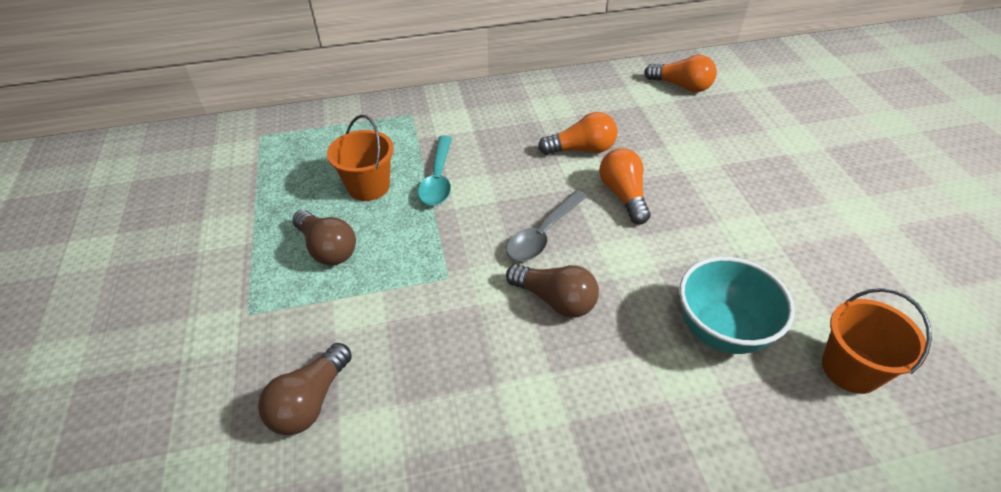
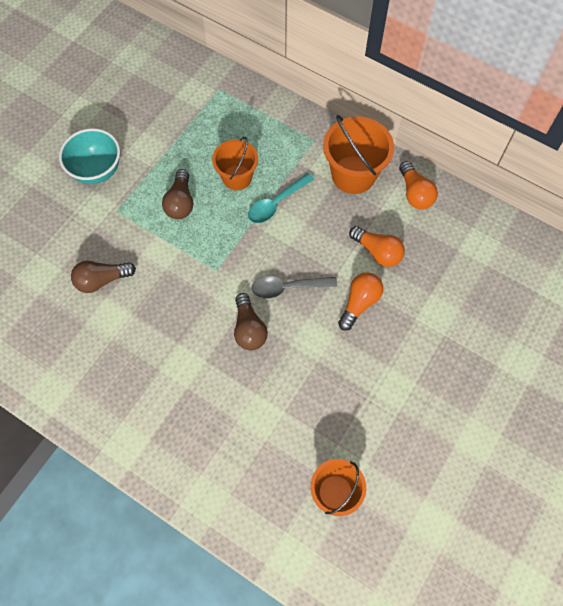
camera: 45 degrees right, 20 degrees up
orange light bulb [644,55,717,92] -> orange light bulb moved to [399,161,438,209]
turquoise bowl [679,256,795,354] -> turquoise bowl moved to [59,128,120,184]
none -> orange bucket [323,115,394,194]

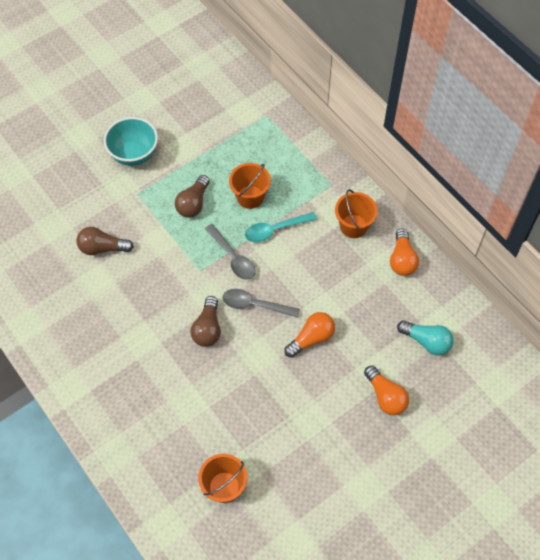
camera: 20 degrees right, 5 degrees down
orange bucket [323,115,394,194] -> orange bucket [335,189,378,238], size x0.66
orange light bulb [349,226,405,267] -> orange light bulb moved to [364,365,409,415]
none -> grey spoon [205,224,256,280]
none -> turquoise light bulb [397,320,454,355]

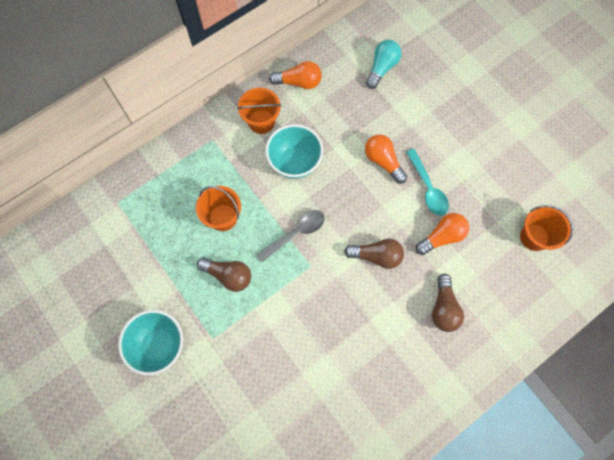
camera: 90 degrees left, 10 degrees up
brown light bulb [76,227,134,255] -> brown light bulb moved to [432,274,464,332]
grey spoon [223,289,300,318] -> none
turquoise spoon [245,212,317,242] -> turquoise spoon moved to [406,149,449,215]
orange light bulb [364,365,409,415] -> orange light bulb moved to [416,213,469,255]
none -> turquoise bowl [265,124,323,179]

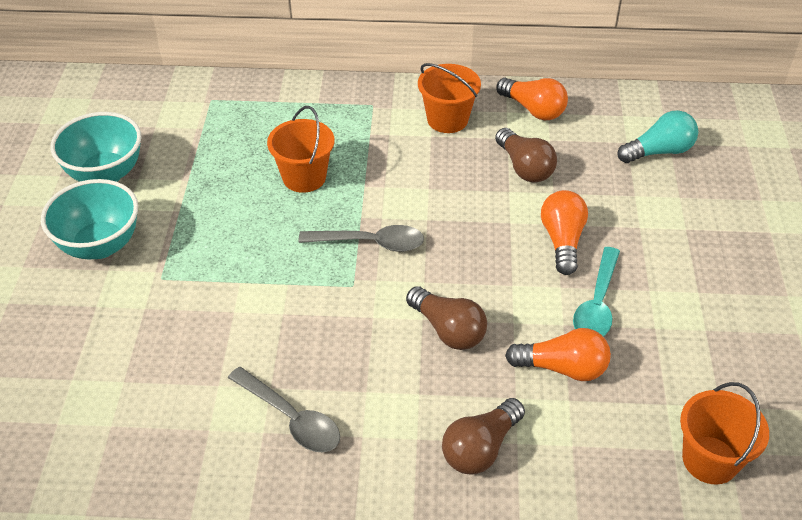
camera: 40 degrees right, 25 degrees down
brown light bulb [197,257,251,292] -> brown light bulb moved to [495,128,557,183]
turquoise bowl [265,124,323,179] -> turquoise bowl moved to [51,112,141,182]
none -> grey spoon [228,367,340,452]

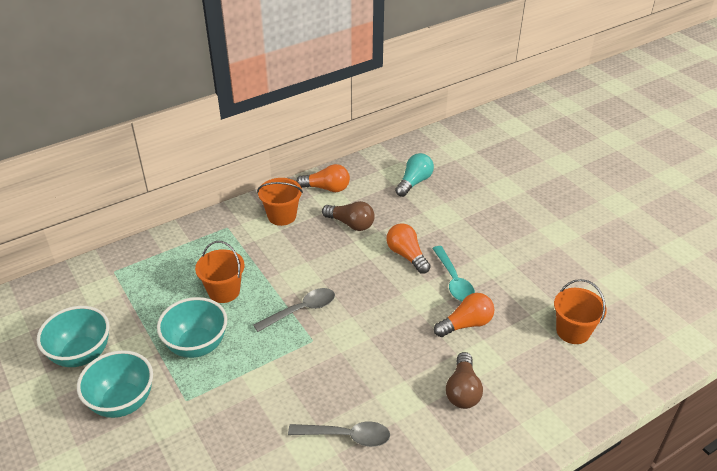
camera: 35 degrees left, 5 degrees down
brown light bulb [406,286,487,350] -> none
none -> turquoise bowl [157,297,227,358]

